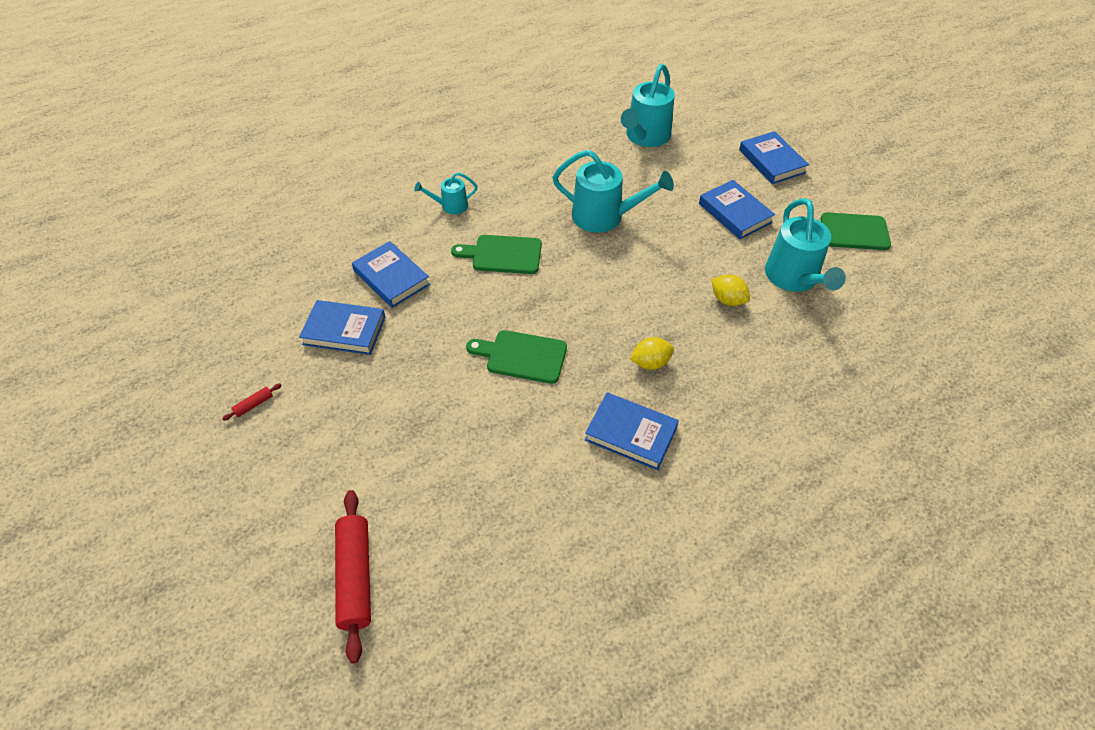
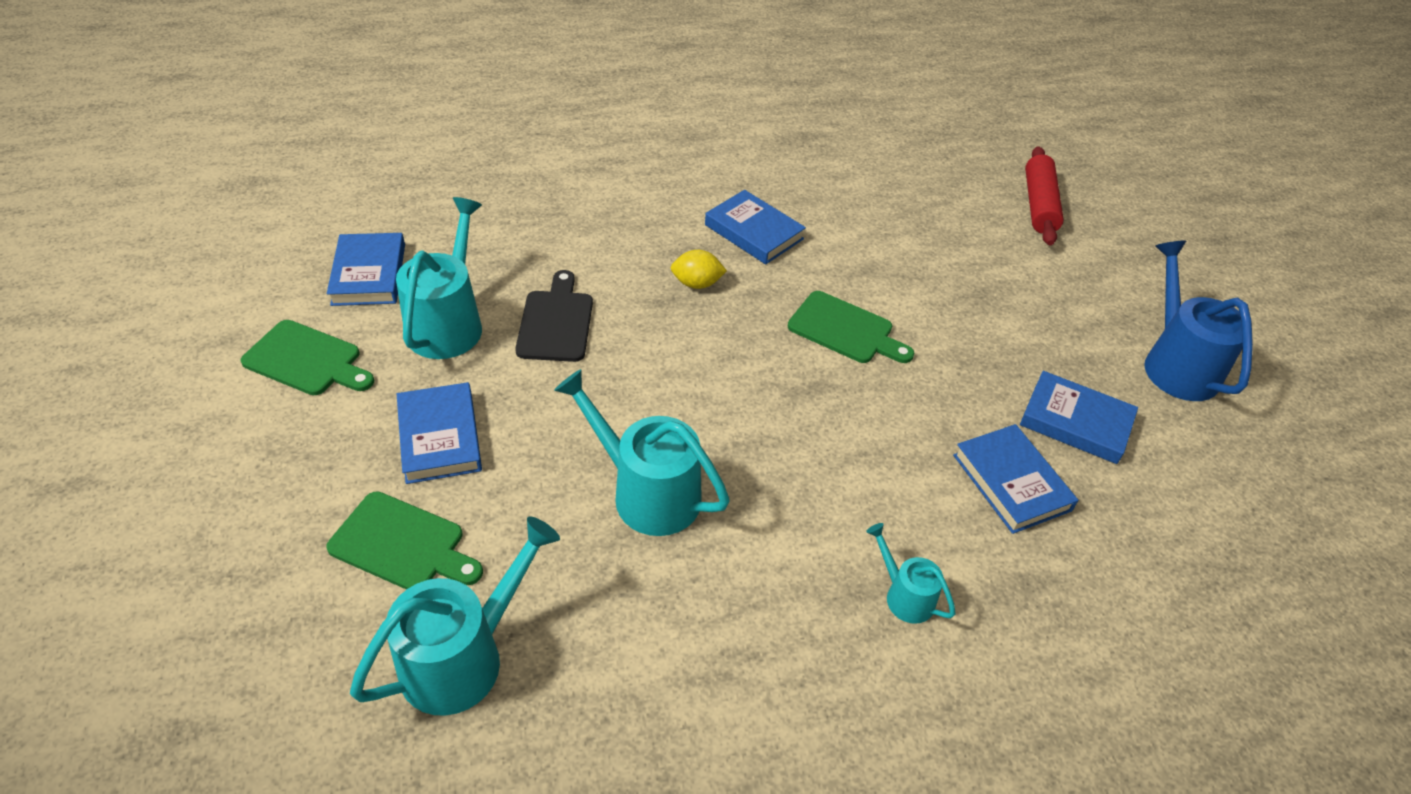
camera: 165 degrees left, 5 degrees down
red rolling pin [222,383,282,421] -> blue watering can [1144,240,1253,401]
turquoise watering can [414,172,478,214] -> turquoise watering can turned 135 degrees counterclockwise [866,523,956,624]
green cutting board [451,235,542,274] -> green cutting board moved to [326,491,483,590]
yellow lemon [711,274,750,306] -> black cutting board [515,270,593,362]
blue book [739,131,809,184] -> blue book moved to [327,233,405,306]

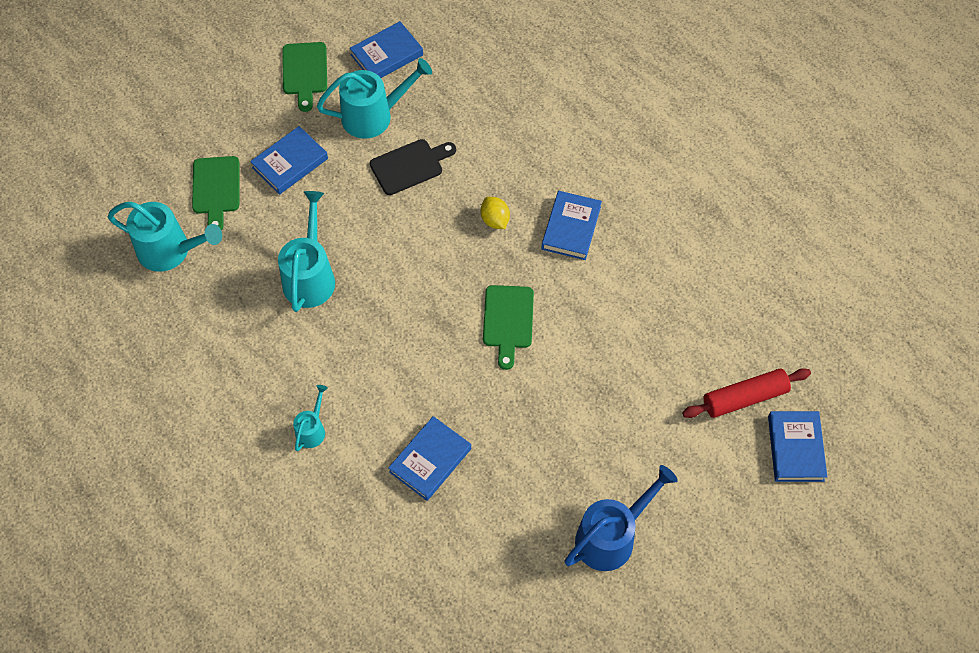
camera: 65 degrees right, 15 degrees up
blue book [1020,371,1138,464] -> blue book moved to [768,411,827,482]

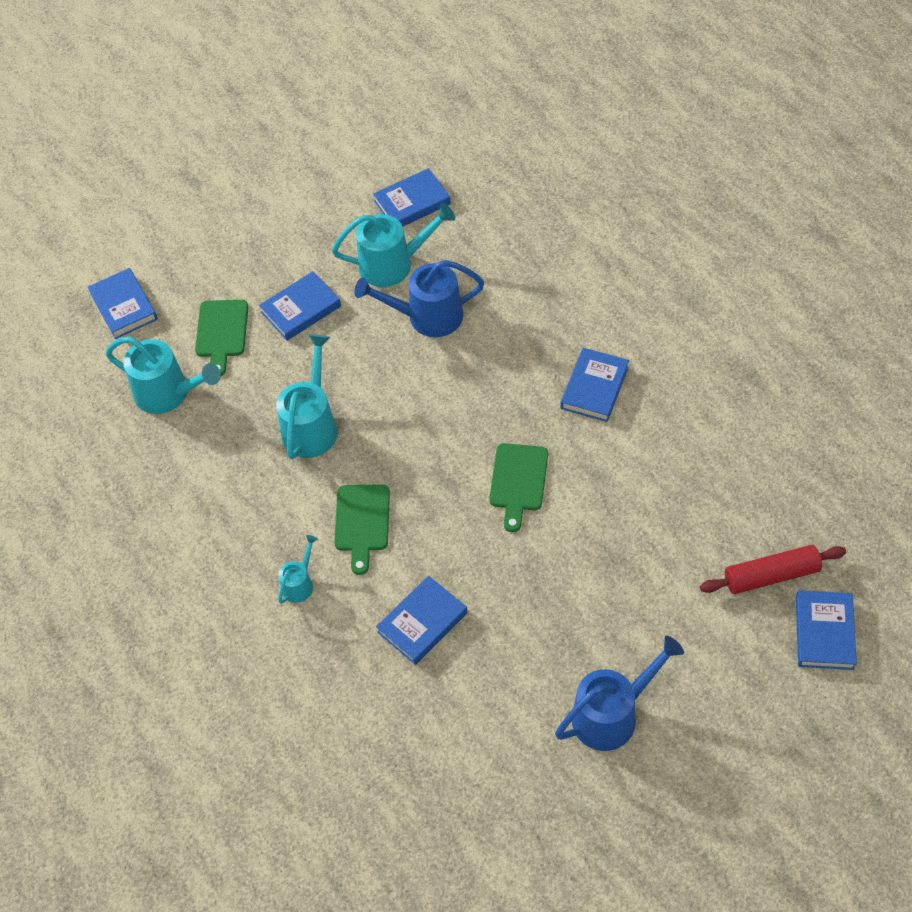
camera: 10 degrees right, 5 degrees down
green cutting board [283,42,327,112] -> green cutting board moved to [334,484,390,575]
black cutting board [370,139,456,195] -> blue watering can [354,260,484,337]
yellow lemon [481,197,510,229] -> none
none -> blue book [88,268,158,339]

